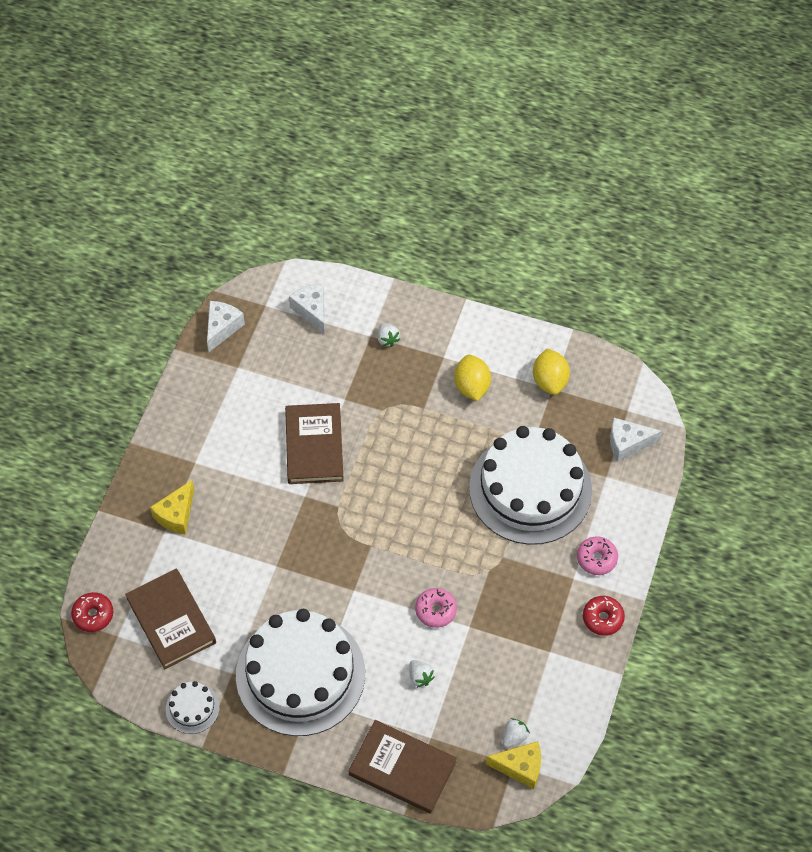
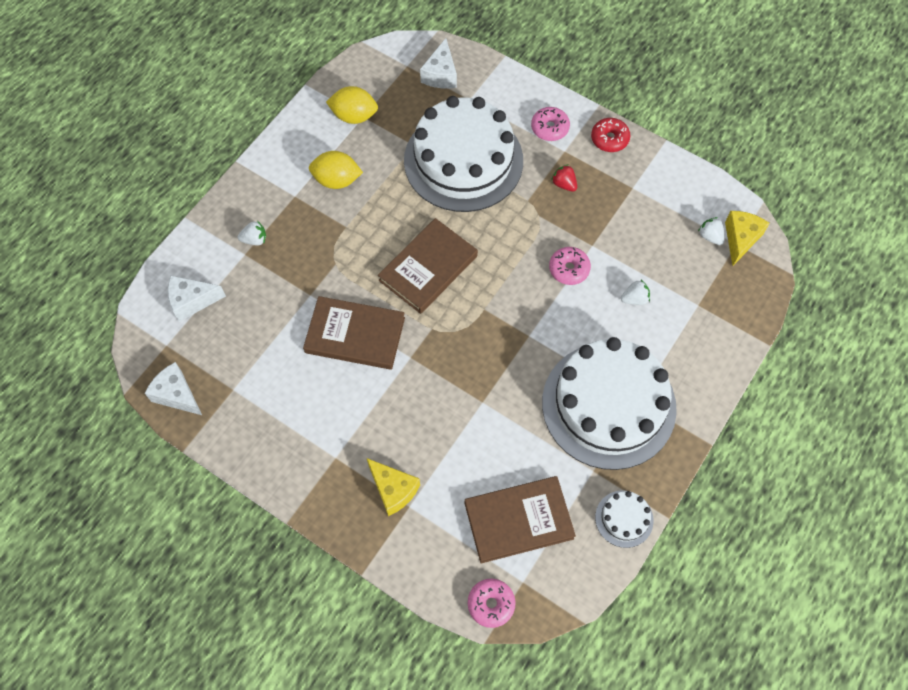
camera: 75 degrees left, 5 degrees up
red donut [71,592,113,632] -> pink donut [468,578,516,628]
brown book [349,720,457,814] -> brown book moved to [378,218,478,314]
none -> red strawberry [551,164,577,192]

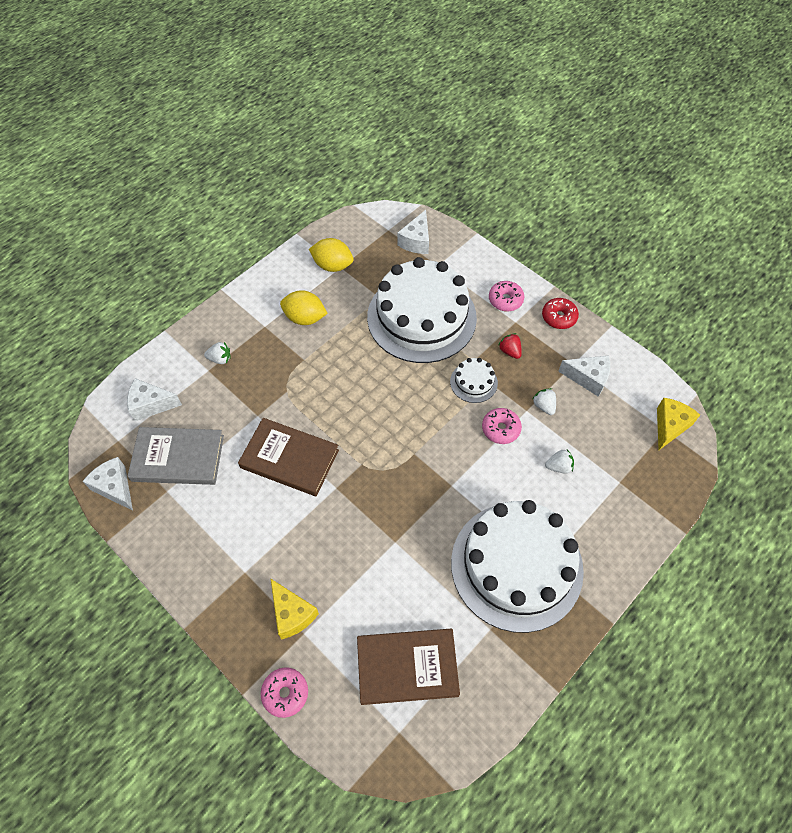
camera: 10 degrees right, 5 degrees down
brown book [378,218,478,314] -> none
pink donut [468,578,516,628] -> pink donut moved to [261,667,308,718]
white cake [595,490,654,548] -> white cake moved to [450,358,498,403]
white strawberry [698,217,725,245] -> white strawberry moved to [533,388,556,415]
none -> grey book [127,427,224,485]
none -> white cheese [558,356,610,397]

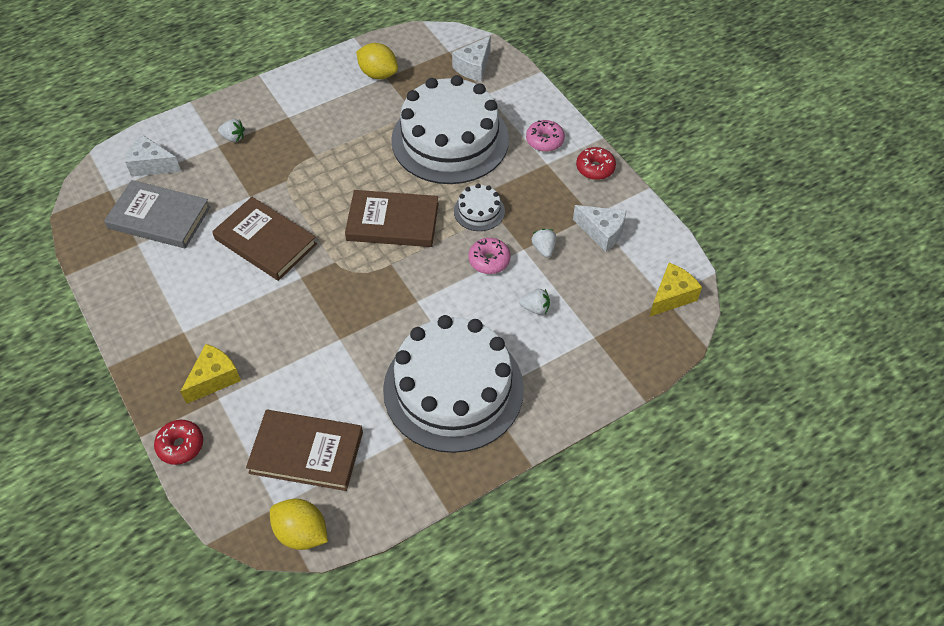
camera: 15 degrees right, 5 degrees down
white cheese [82,457,133,511] -> none
pink donut [261,667,308,718] -> red donut [154,420,203,465]
yellow cheese [270,578,319,639] -> yellow cheese turned 120 degrees counterclockwise [180,344,241,404]
yellow lemon [280,290,328,325] -> yellow lemon moved to [270,499,328,550]
red strawberry [498,333,522,359] -> none
none -> brown book [345,190,439,247]

